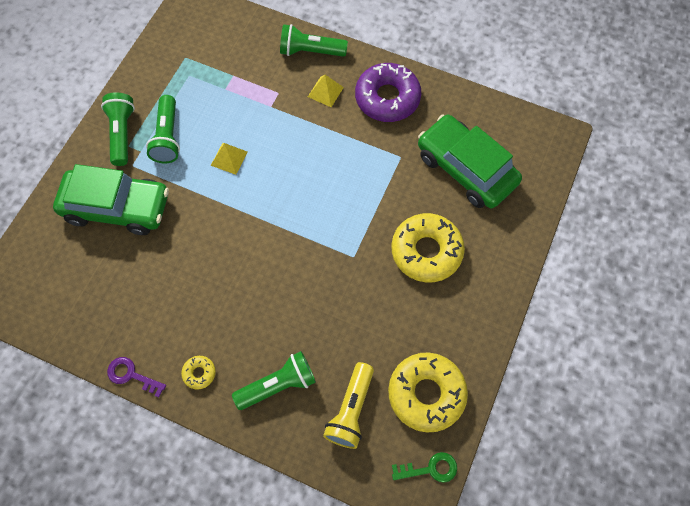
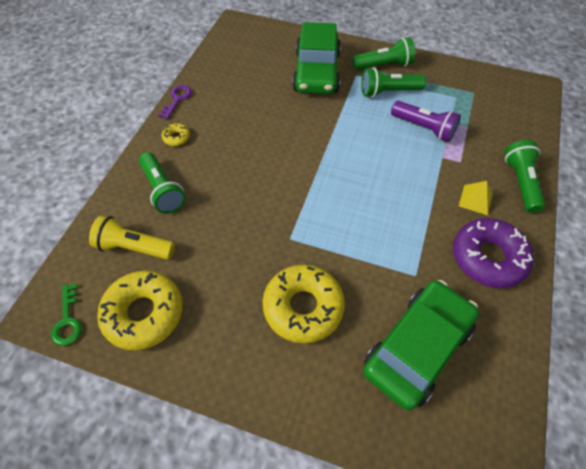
camera: 85 degrees right, 10 degrees down
yellow pyramid [211,143,248,175] -> none
none -> purple flashlight [391,101,461,142]

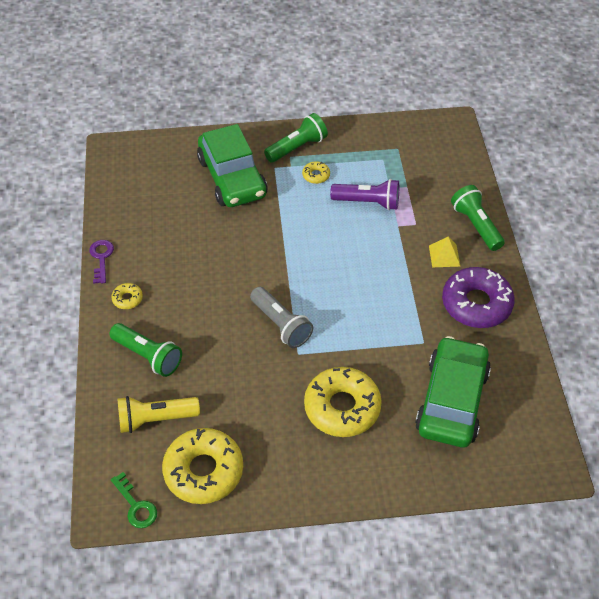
camera: 25 degrees left, 5 degrees down
green flashlight [361,67,426,98] -> yellow donut [302,161,330,184]
none -> grey flashlight [250,287,313,348]

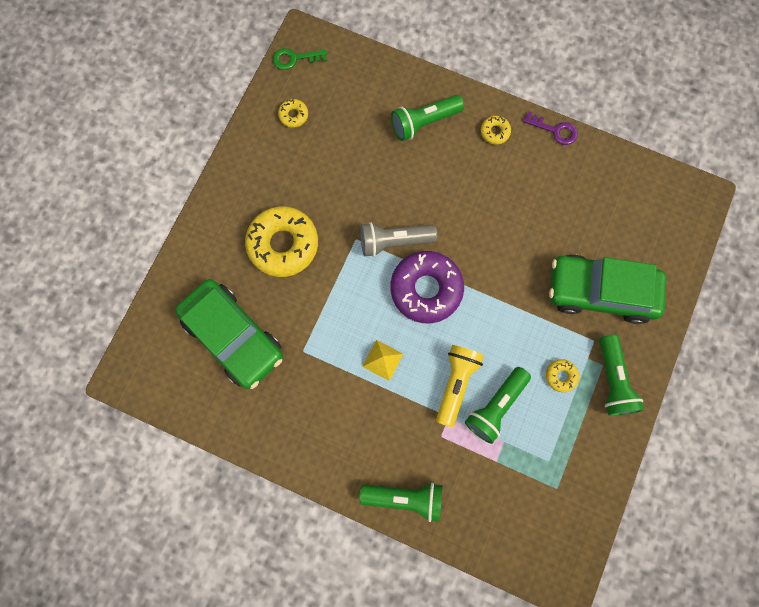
camera: 120 degrees right, 25 degrees up
yellow flashlight [117,396,200,433] -> yellow flashlight moved to [436,345,484,427]
yellow donut [162,428,243,504] -> yellow donut [278,99,308,128], size x0.44
purple flashlight [330,179,399,210] -> green flashlight [465,367,531,444]
yellow pyramid [429,236,461,267] -> yellow pyramid moved to [362,340,403,381]
purple donut [442,267,515,328] -> purple donut moved to [390,251,464,323]

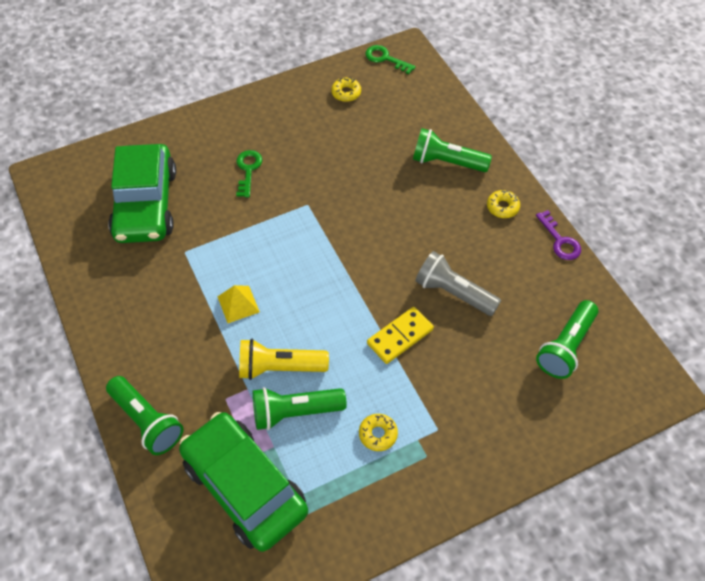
camera: 40 degrees right, 20 degrees down
yellow donut [245,206,318,277] -> green key [236,150,262,197]
grey flashlight [360,222,437,257] -> grey flashlight moved to [415,251,501,316]
purple donut [390,251,464,323] -> none
yellow flashlight [436,345,484,427] -> yellow flashlight turned 150 degrees counterclockwise [239,339,329,380]
green car [549,254,667,324] -> green car moved to [179,412,308,552]
green flashlight [599,335,644,416] -> green flashlight moved to [536,300,598,379]
none -> yellow domino [367,307,434,364]

